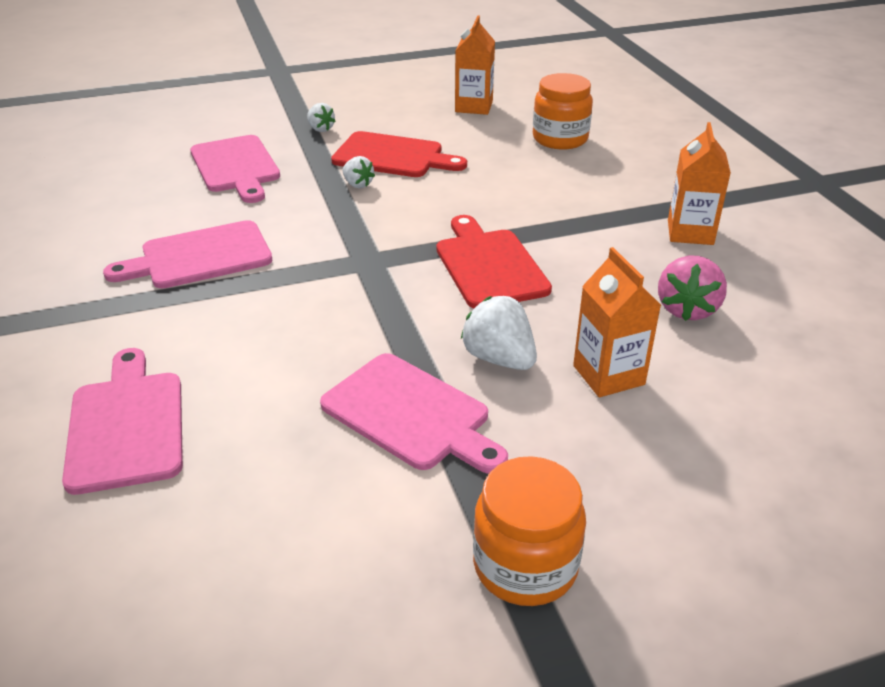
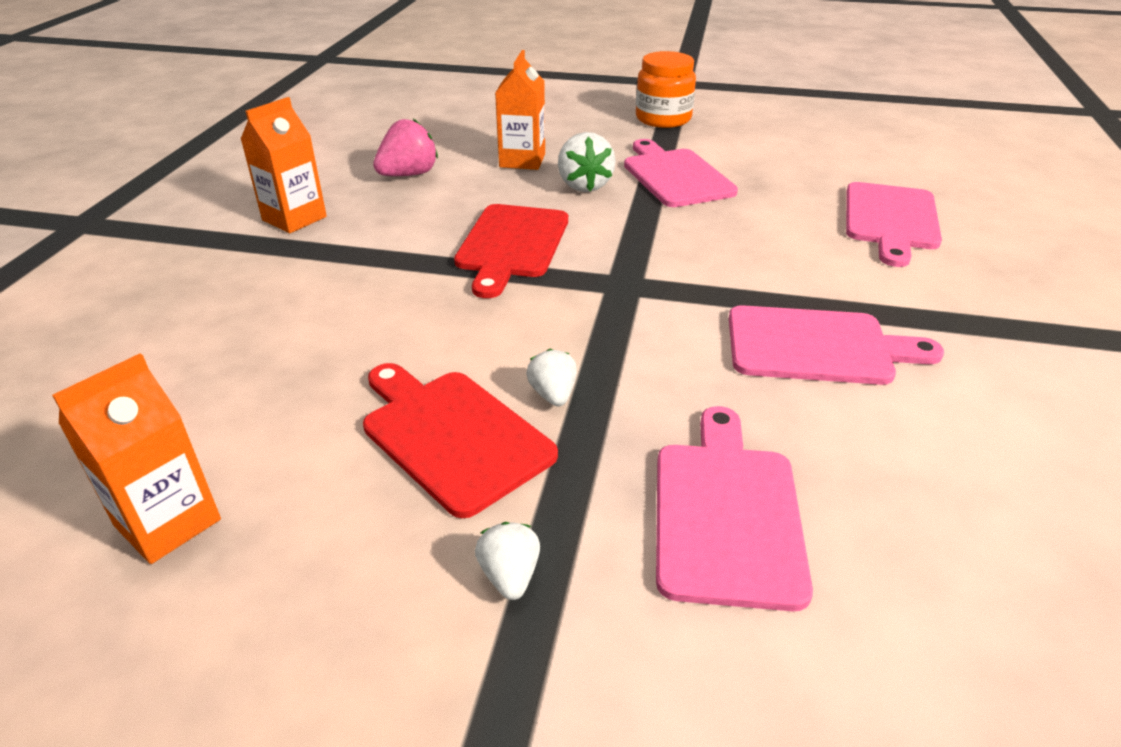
camera: 150 degrees left, 0 degrees up
orange jar [533,73,593,150] -> none

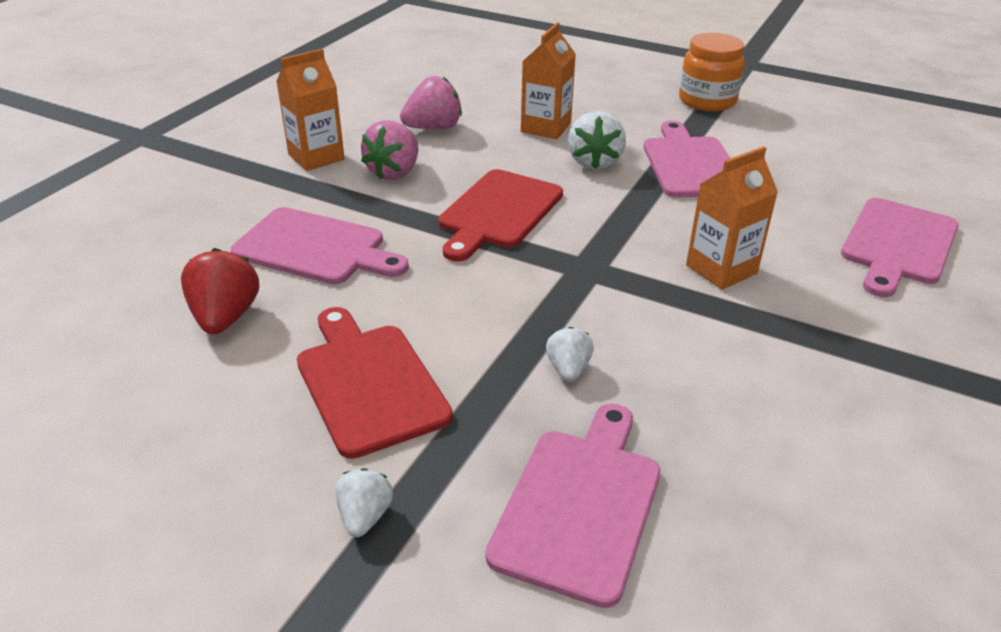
camera: 15 degrees right, 0 degrees up
orange carton [52,353,221,564] -> orange carton moved to [686,146,778,290]
white strawberry [526,349,577,406] -> white strawberry moved to [546,327,594,382]
pink cutting board [729,305,944,385] -> pink cutting board moved to [231,207,409,284]
none -> red strawberry [181,248,259,334]
none -> pink strawberry [361,120,418,180]

